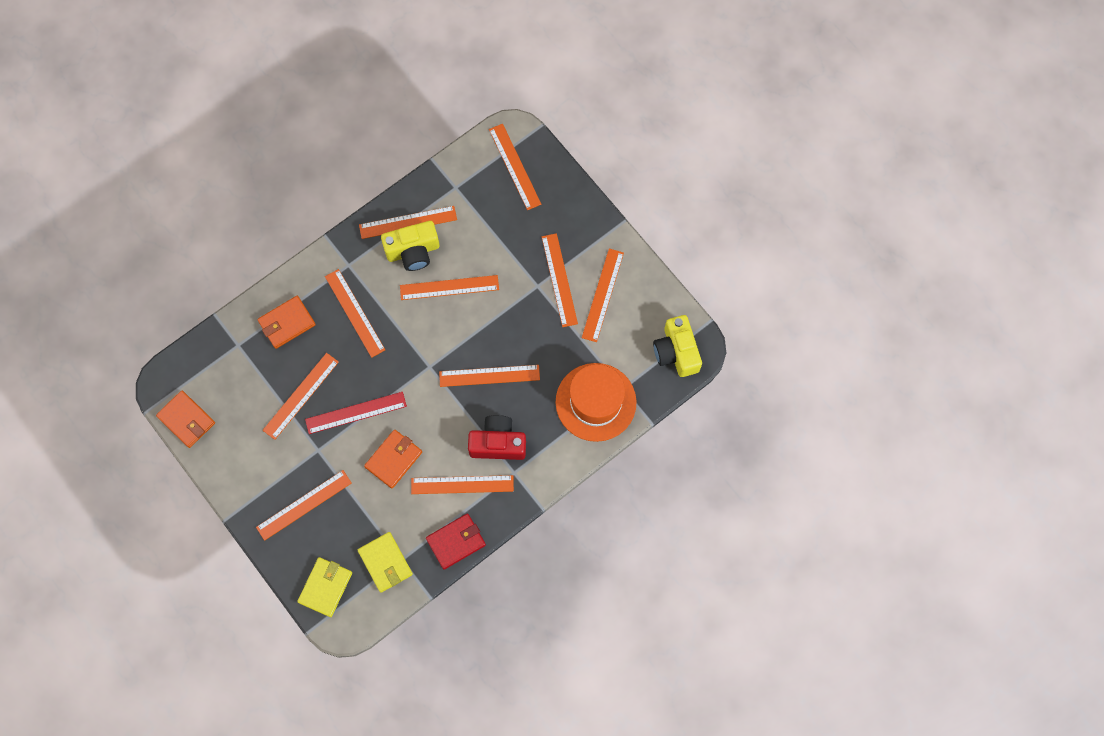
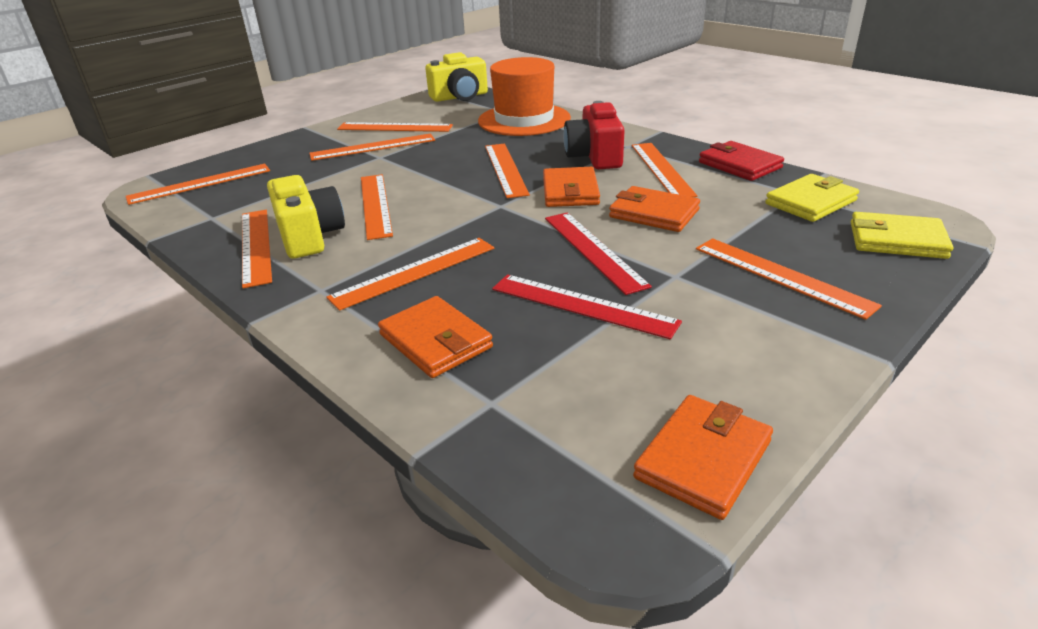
camera: 95 degrees left, 40 degrees down
orange ruler [263,353,339,440] -> red ruler [492,274,682,340]
none -> orange wallet [543,167,600,207]

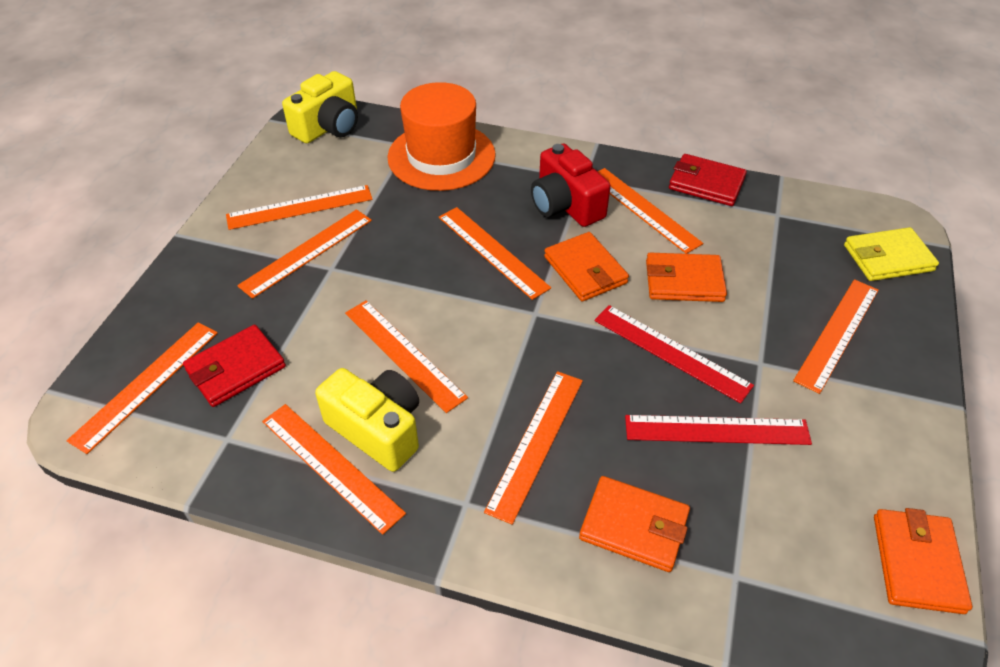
camera: 30 degrees left, 15 degrees up
orange ruler [696,238,882,320] -> orange ruler turned 75 degrees counterclockwise [793,279,879,394]
yellow wallet [765,174,859,222] -> none
none -> red wallet [183,325,286,407]

